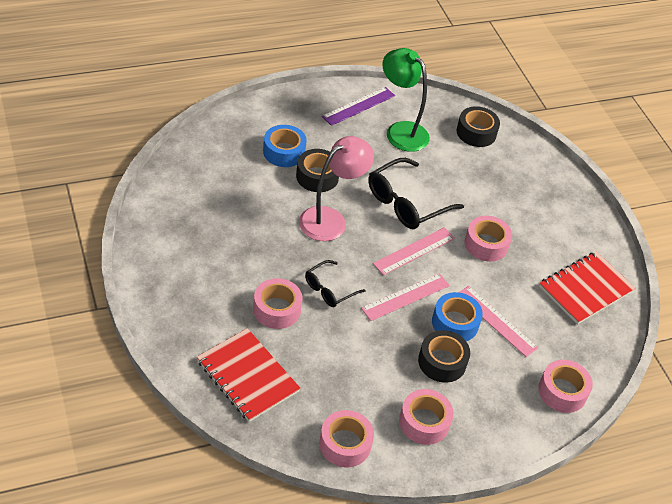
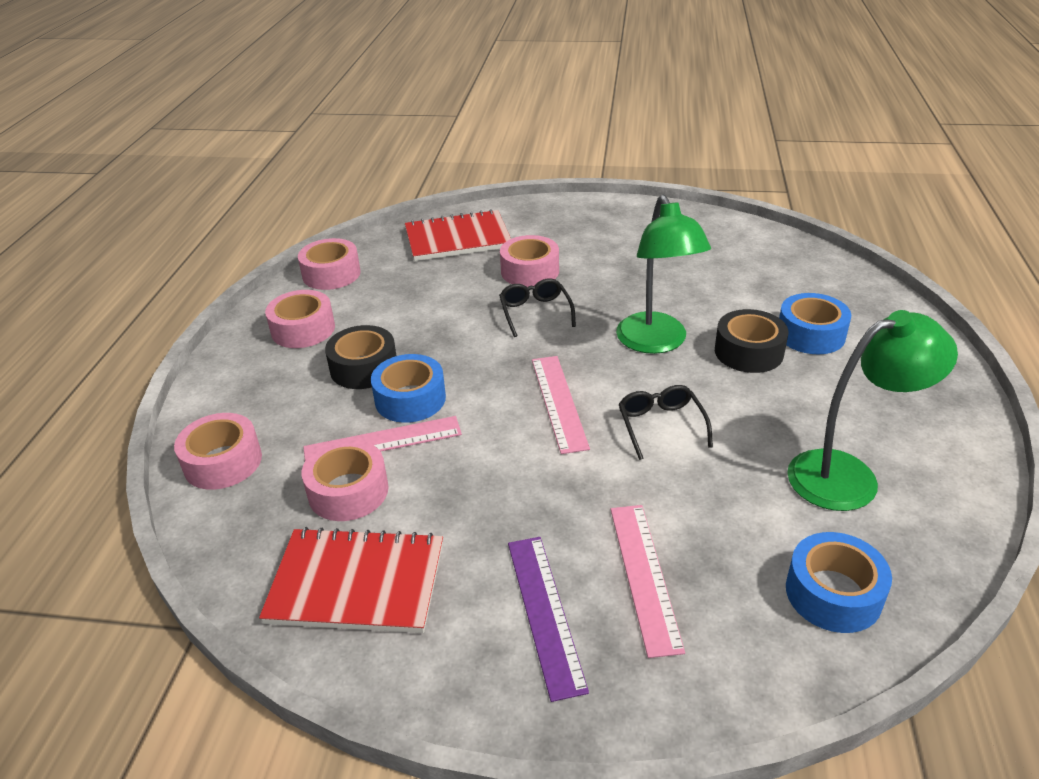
camera: 125 degrees right, 10 degrees down
pink lamp [299,136,374,241] -> green lamp [616,195,711,354]
purple ruler [322,87,395,126] -> purple ruler moved to [508,537,589,702]
pink ruler [361,273,450,321] -> pink ruler moved to [610,505,685,658]
black glasses [368,158,464,229] -> black glasses [619,385,713,460], size x0.58
black tape [457,106,500,147] -> blue tape [786,532,892,633]
pink tape [465,216,512,262] -> pink tape moved to [302,439,389,521]
red notebook [539,251,636,325] -> red notebook turned 75 degrees counterclockwise [259,527,443,633]

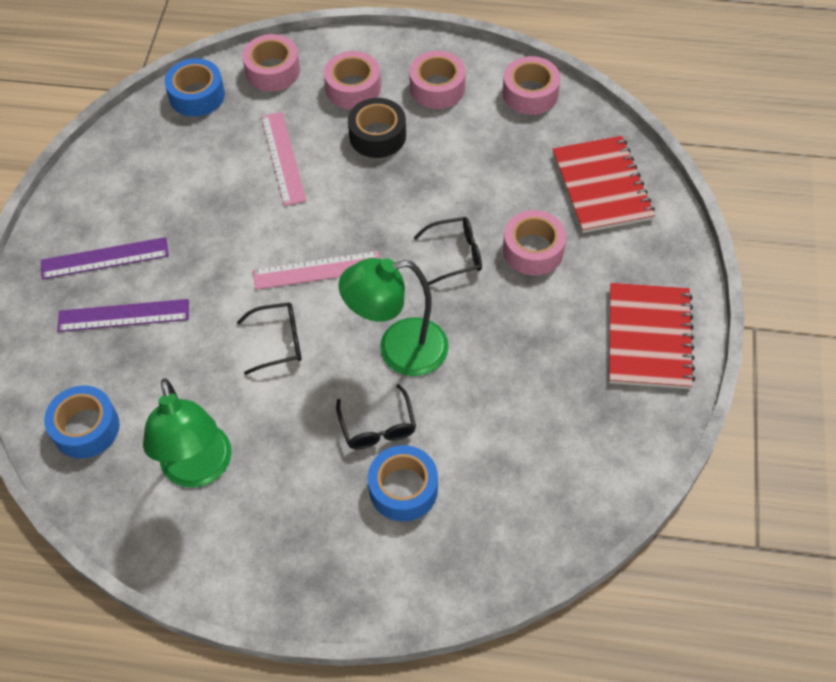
camera: 90 degrees right, 20 degrees up
red notebook [259,527,443,633] -> red notebook moved to [609,283,695,389]
pink tape [302,439,389,521] -> pink tape moved to [324,51,381,109]
blue tape [371,354,446,423] -> blue tape moved to [165,58,225,117]
pink ruler [610,505,685,658] -> purple ruler [57,299,189,332]
black tape [715,309,789,373] -> black glasses [336,384,416,449]

